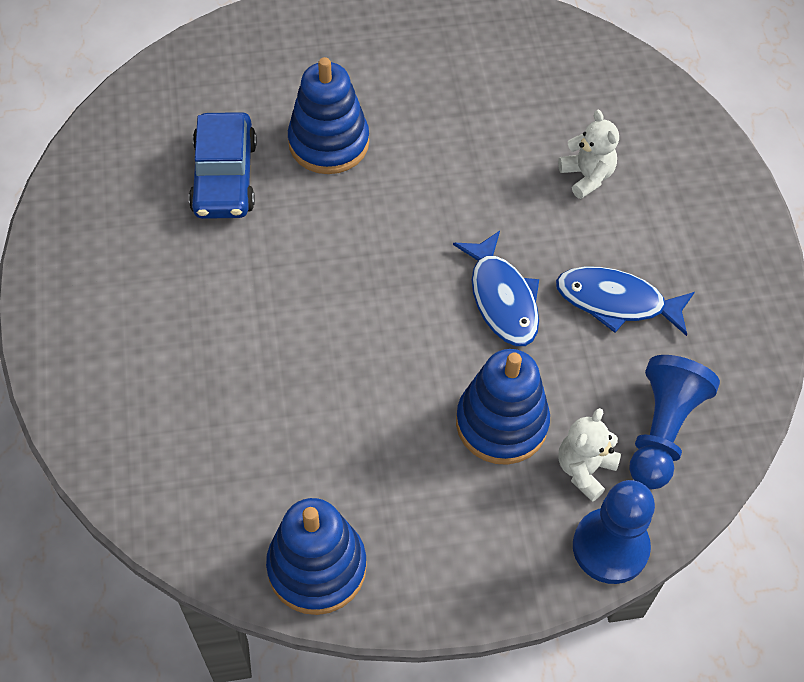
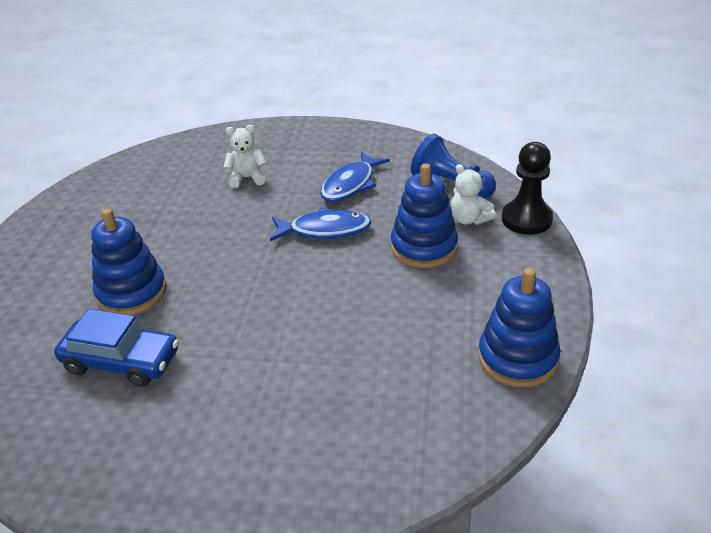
camera: 70 degrees left, 20 degrees down
blue pawn [573,480,655,584] -> black pawn [502,142,553,235]

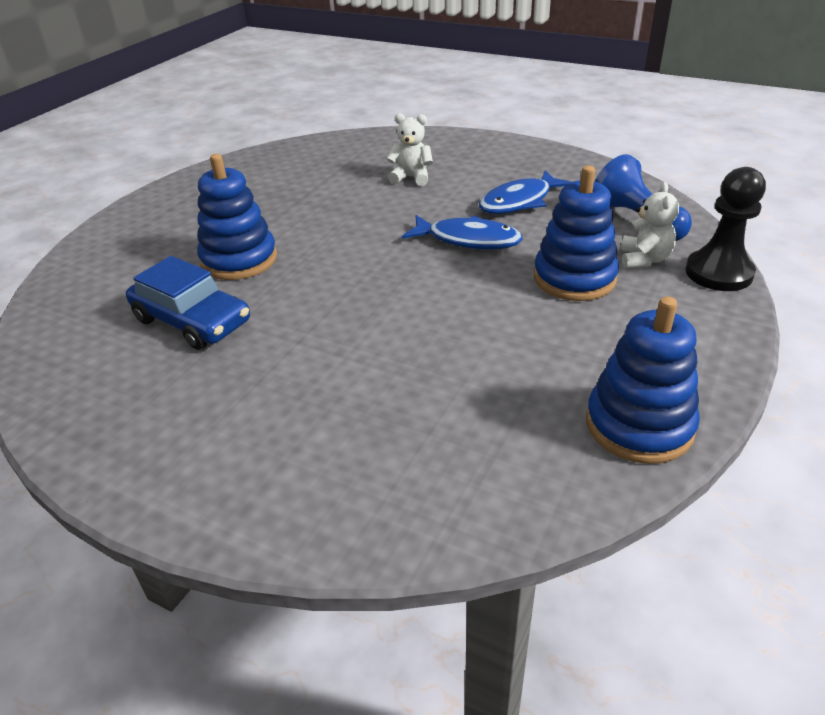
camera: 20 degrees right, 0 degrees up
white teddy bear [451,164,496,225] -> white teddy bear turned 150 degrees counterclockwise [621,182,679,269]

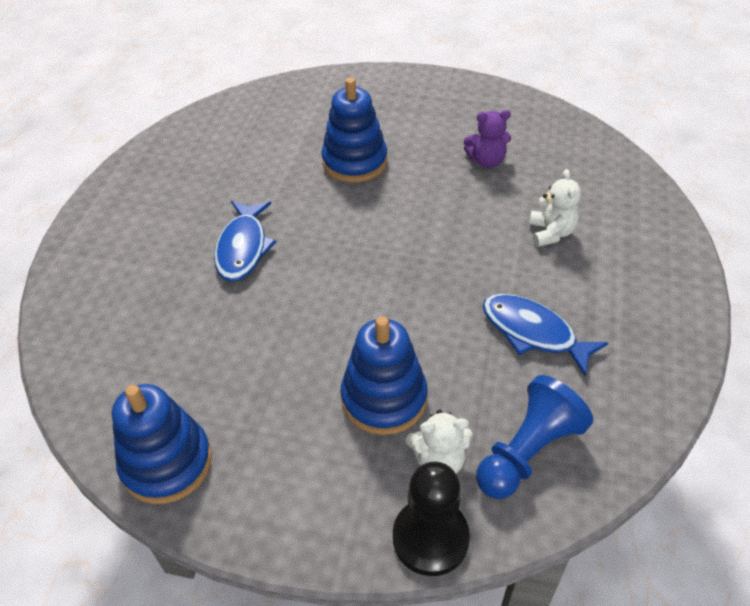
camera: 75 degrees right, 10 degrees up
blue car [126,256,250,350] -> none
blue fish [402,215,523,249] -> blue fish moved to [214,201,276,282]
none -> purple teddy bear [464,110,511,168]

